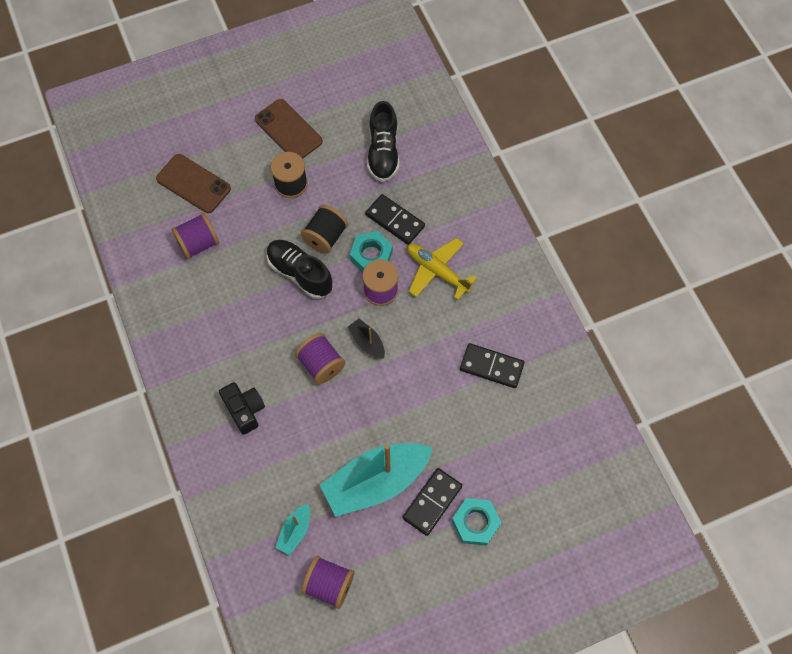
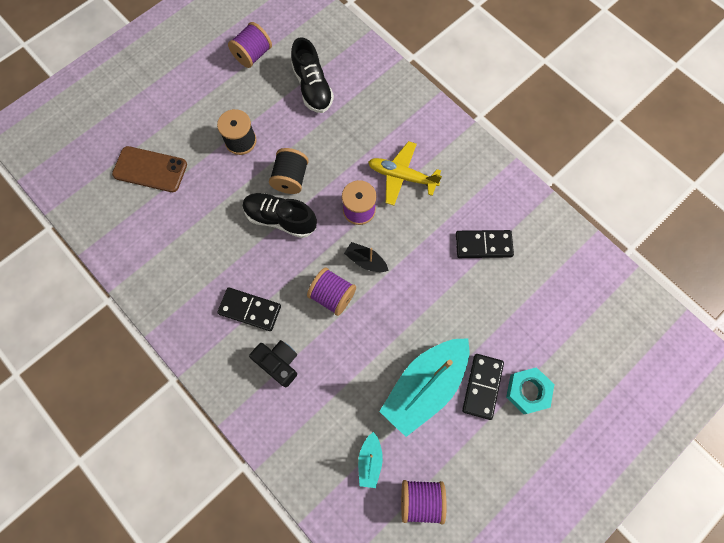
camera: 20 degrees left, 5 degrees up
purple spool [171,213,219,259] -> purple spool moved to [228,22,272,68]
brown phone [255,99,323,159] -> none
turquoise nut [350,231,393,272] -> none
black domino [365,194,425,245] -> black domino moved to [217,288,281,331]

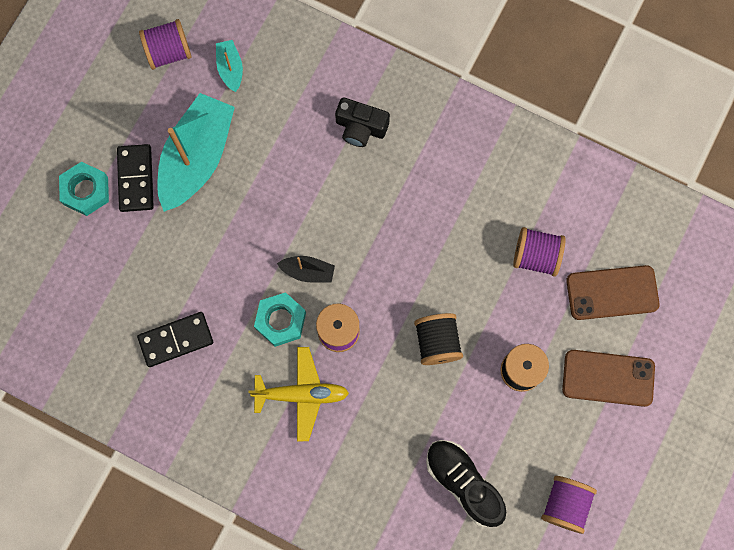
camera: 160 degrees right, 5 degrees up
black domino [217,288,281,331] -> none
black shoe [243,193,317,238] -> none
purple spool [307,267,356,316] -> purple spool moved to [513,227,566,277]
none -> turquoise nut [254,292,306,347]
none -> brown phone [562,350,655,407]

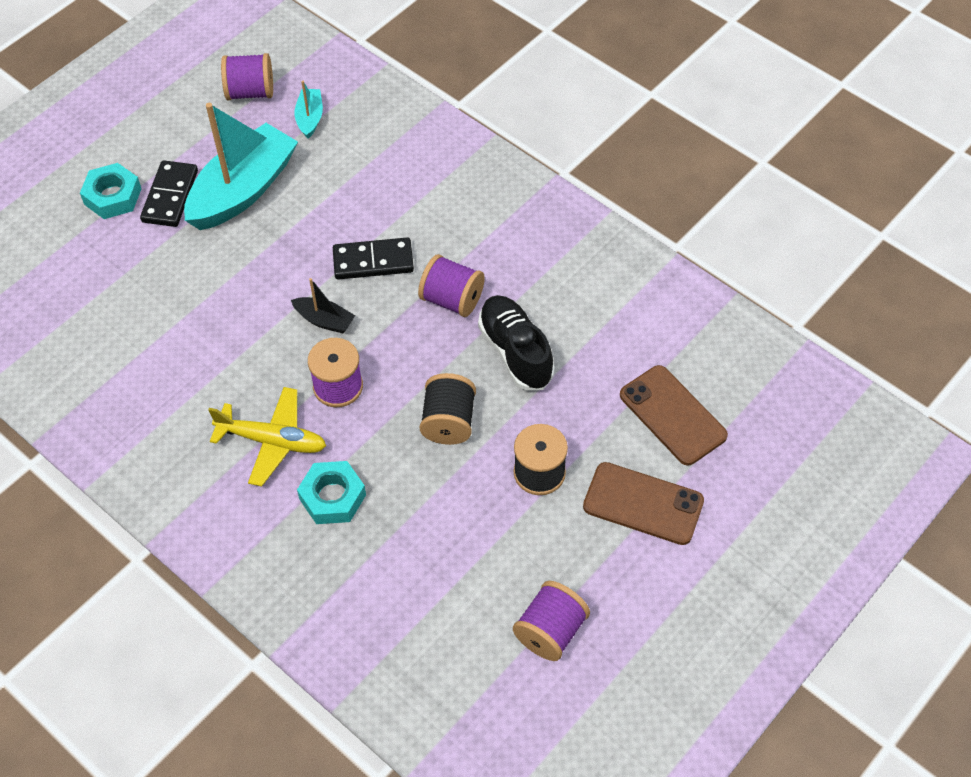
camera: 15 degrees right, 20 degrees down
black domino [137,312,213,367] -> black domino moved to [333,237,414,280]
turquoise nut [254,292,306,347] -> turquoise nut moved to [297,461,366,524]
black camera [335,97,390,147] -> none
black shoe [426,440,506,527] -> black shoe moved to [478,295,554,390]
purple spool [513,227,566,277] -> purple spool moved to [418,254,485,317]
brown phone [566,265,660,320] -> brown phone turned 45 degrees clockwise [620,365,728,465]

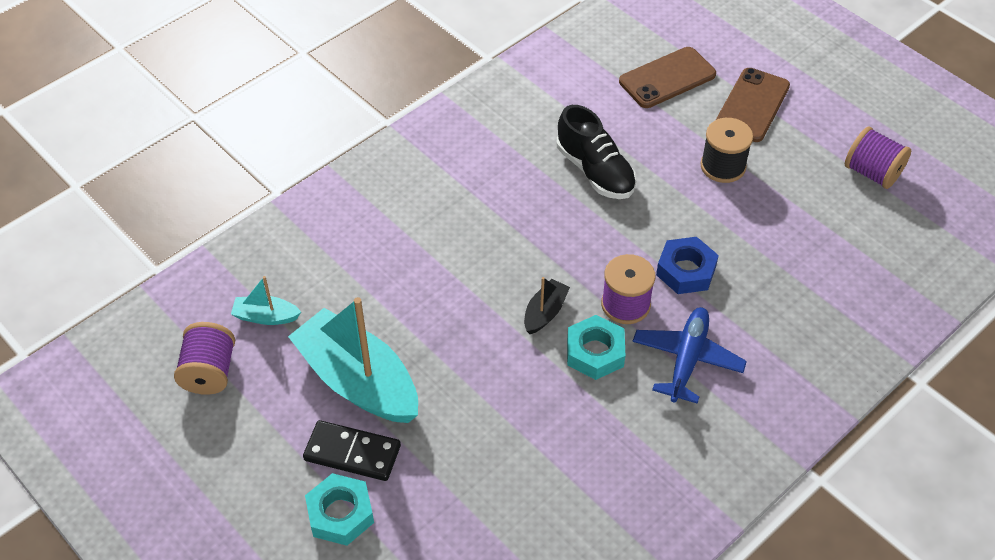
camera: 85 degrees left, 5 degrees down
yellow plane [208,387,326,487] -> blue plane [633,307,747,404]
turquoise nut [297,461,366,524] -> turquoise nut moved to [567,315,625,380]
black domino [333,237,414,280] -> none
purple spool [418,254,485,317] -> none
black spool [420,373,476,445] -> none
black shoe [478,295,554,390] -> black shoe turned 105 degrees counterclockwise [557,105,637,199]
none -> blue nut [656,237,719,294]

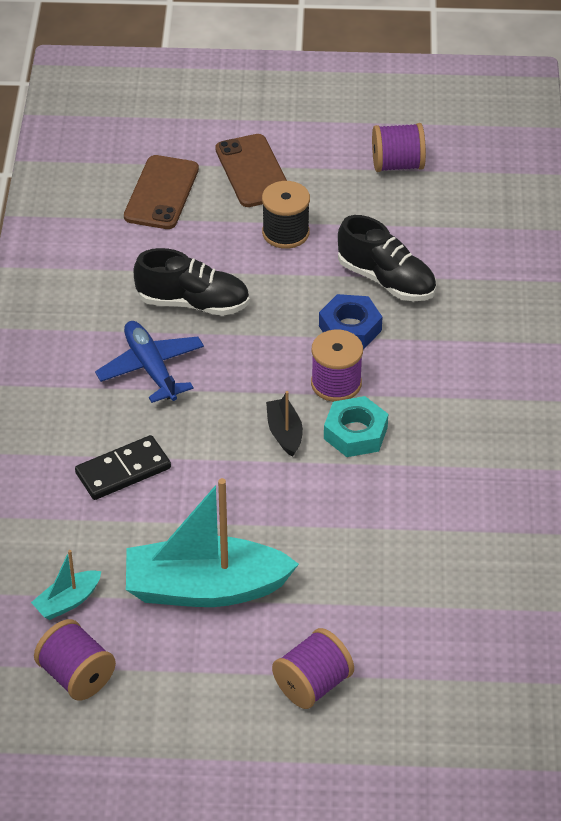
camera: 45 degrees left, 5 degrees down
black domino [303,420,401,481] -> black domino moved to [75,435,171,500]
turquoise nut [305,473,374,546] -> purple spool [272,628,354,709]
blue plane [633,307,747,404] -> blue plane moved to [95,321,204,403]
none -> black shoe [338,215,436,301]

